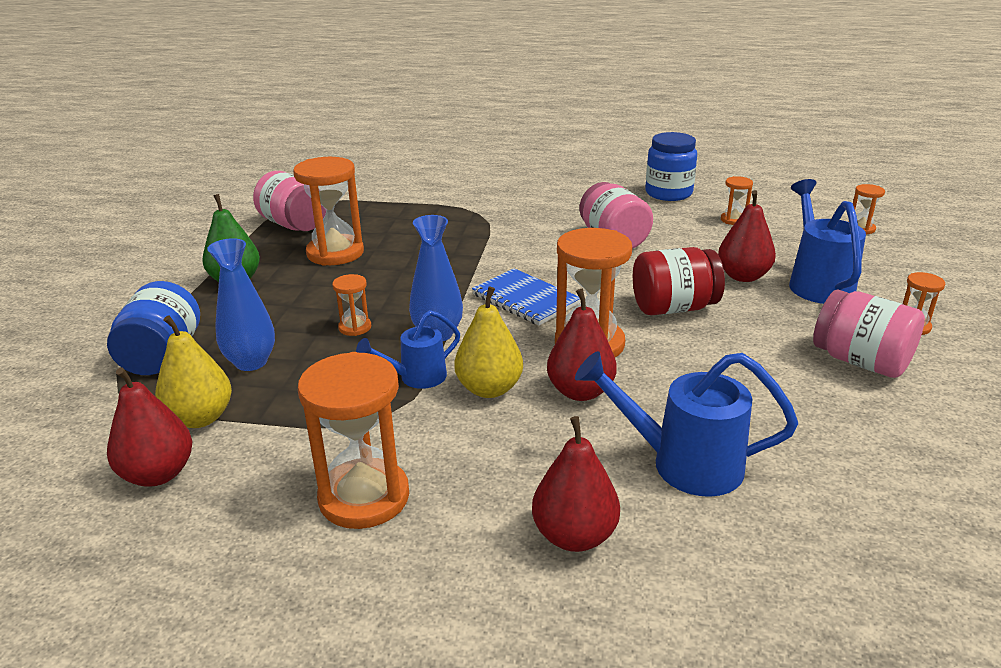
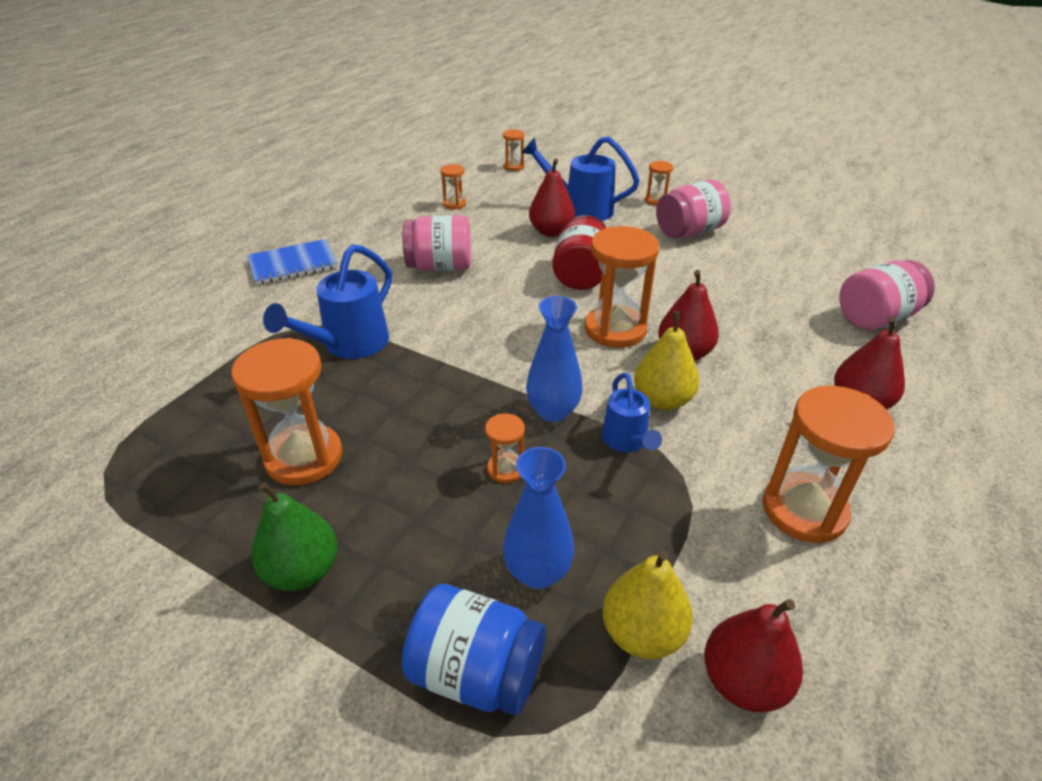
camera: 70 degrees left, 10 degrees up
pink jar [253,171,326,231] -> pink jar moved to [839,260,935,330]
blue notebook [472,268,580,326] -> blue notebook moved to [247,239,337,285]
blue watering can [575,351,798,497] -> blue watering can moved to [263,244,392,359]
blue jar [645,132,697,201] -> none

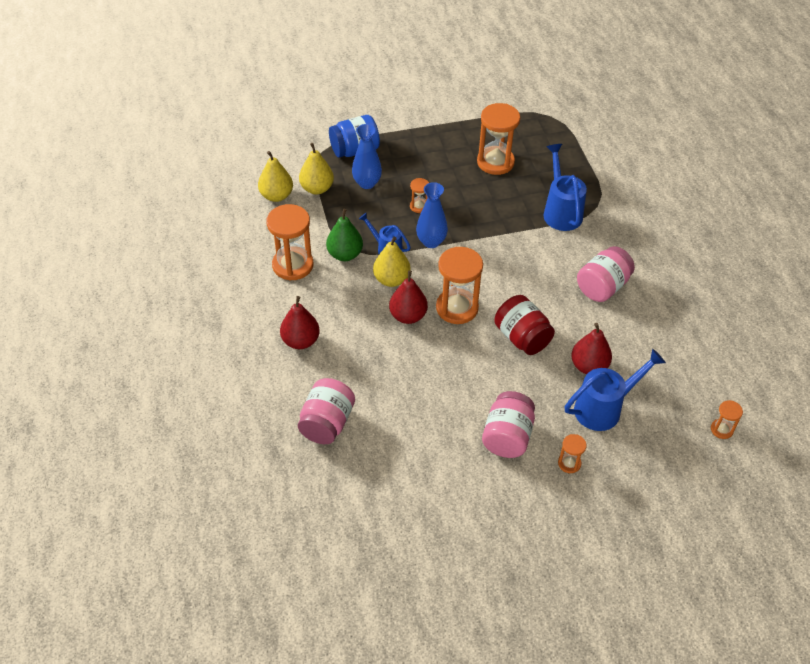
camera: 135 degrees right, 10 degrees up
blue notebook [247,239,337,285] -> none
green pear [252,482,337,591] -> green pear moved to [326,209,363,261]
orange hourglass [440,164,466,210] -> none
red pear [704,599,803,712] -> yellow pear [258,151,293,202]

